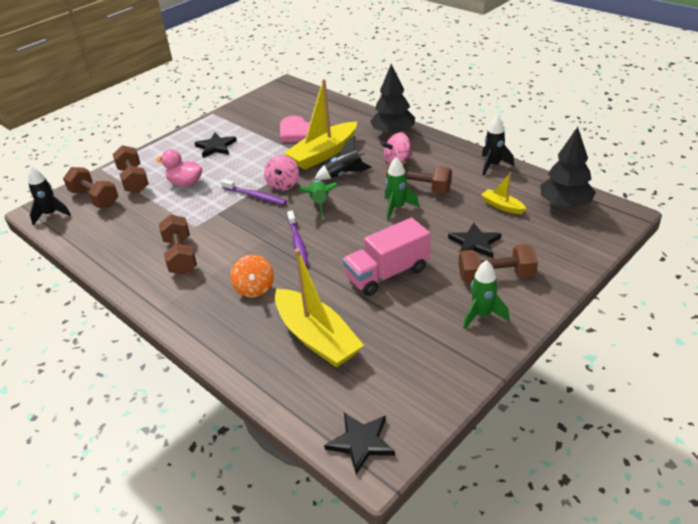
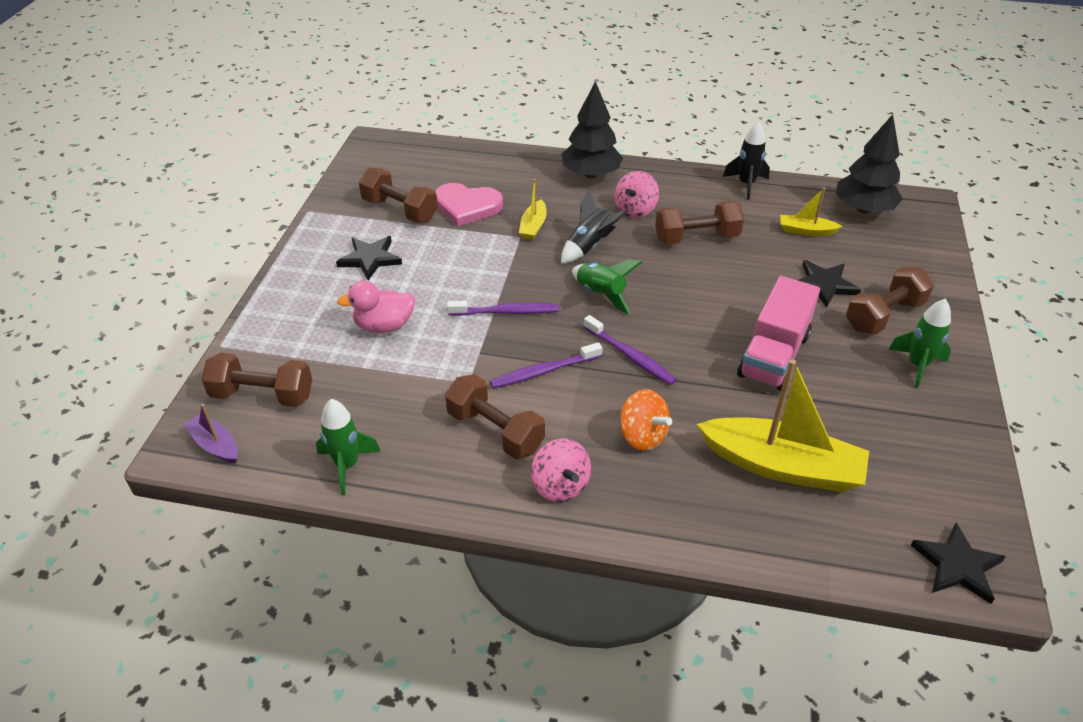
camera: 35 degrees left, 5 degrees up
black rocket [28,166,71,225] -> purple boat [183,404,238,463]
brown dumbbell [112,145,149,193] -> brown dumbbell moved to [359,168,438,223]
pink spinning top [264,155,299,191] -> pink spinning top moved to [531,439,591,502]
yellow boat [284,79,357,170] -> yellow boat [519,179,547,240], size x0.47
green rocket [385,157,419,220] -> green rocket moved to [316,399,381,495]
none -> purple toothbrush [490,342,602,389]

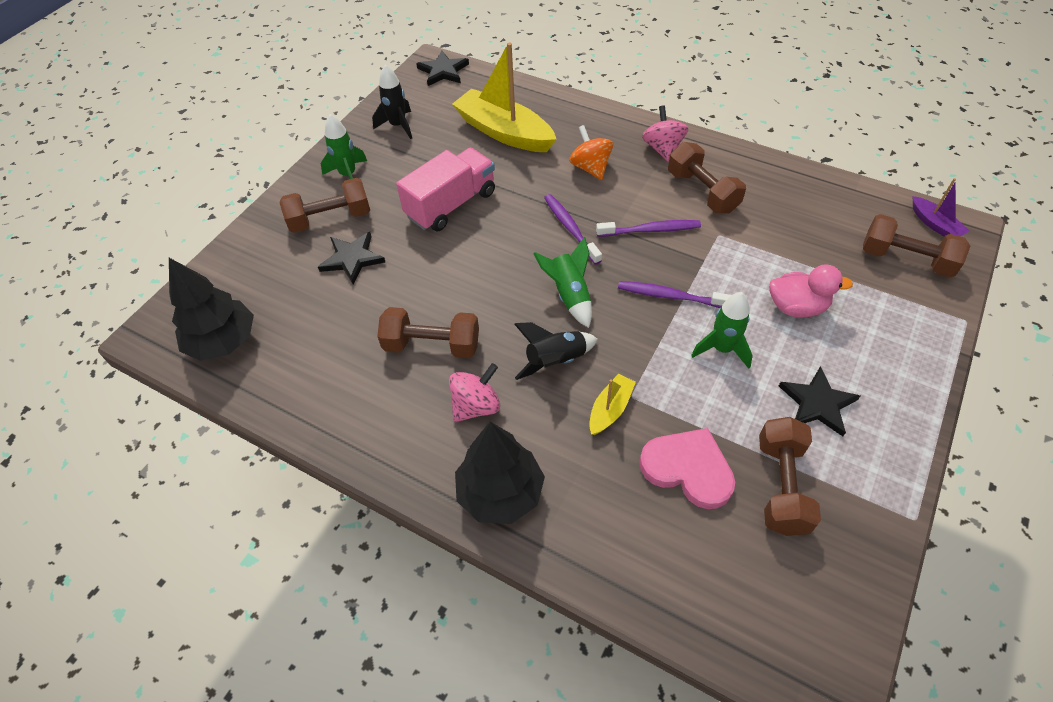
camera: 160 degrees left, 10 degrees up
green rocket [316,399,381,495] -> green rocket moved to [691,292,753,369]
brown dumbbell [359,168,438,223] -> brown dumbbell turned 45 degrees clockwise [759,417,821,536]
black rocket [723,121,770,200] -> black rocket moved to [372,65,412,139]
yellow boat [780,188,842,236] -> none

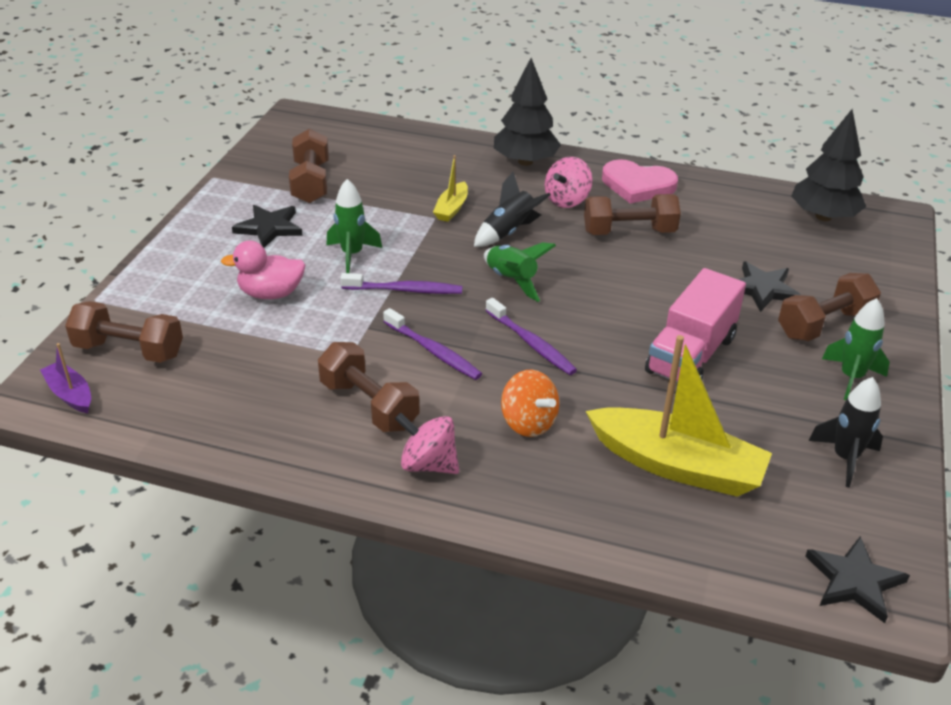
camera: 165 degrees right, 15 degrees down
purple toothbrush [596,220,701,237] -> purple toothbrush turned 120 degrees counterclockwise [383,308,482,380]
pink heart [639,428,735,509] -> pink heart moved to [602,159,678,204]
pink spinning top [642,105,688,162] -> pink spinning top turned 135 degrees clockwise [395,412,459,474]

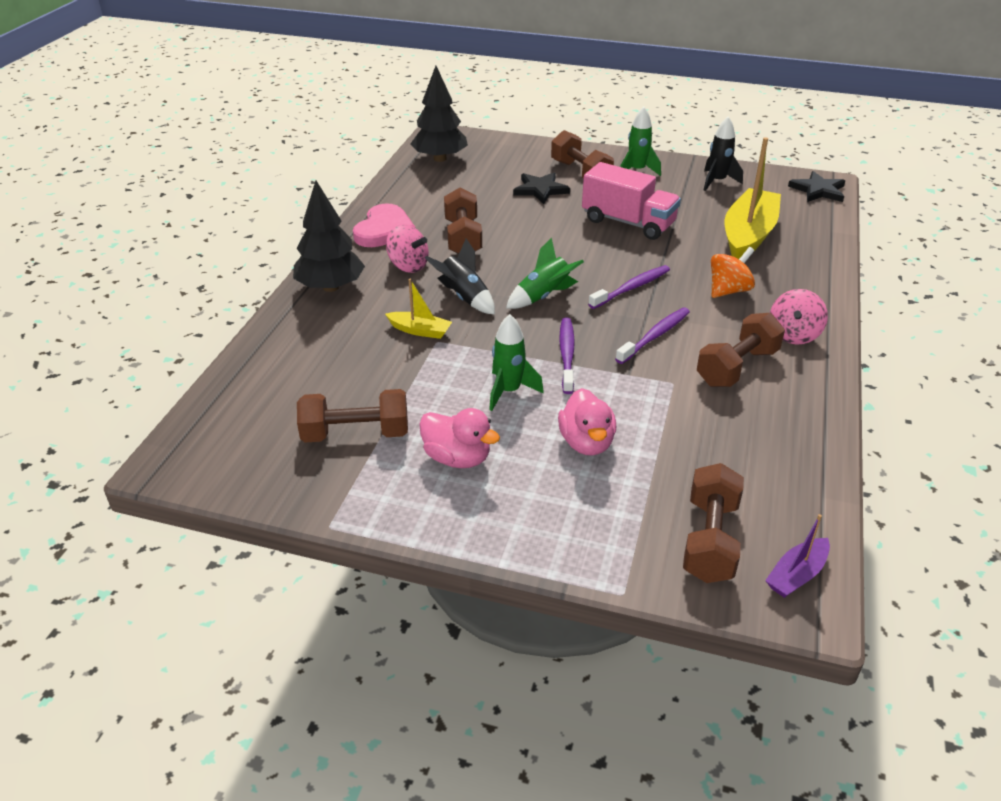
camera: 90 degrees left, 0 degrees up
black star [232,205,303,248] -> pink duck [419,408,500,468]

